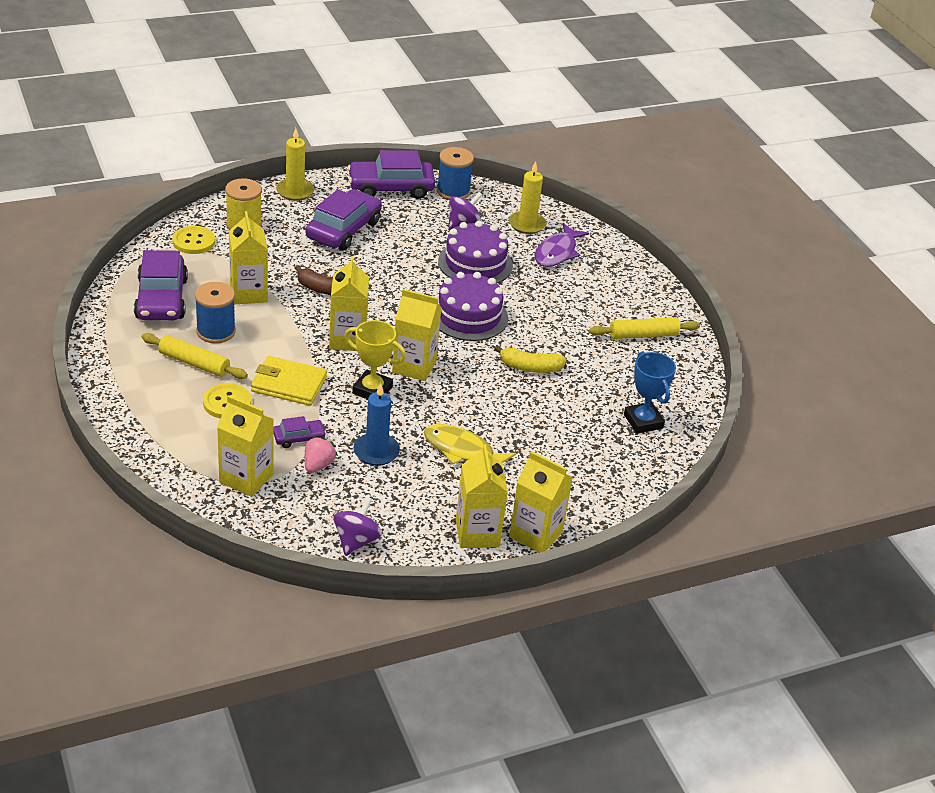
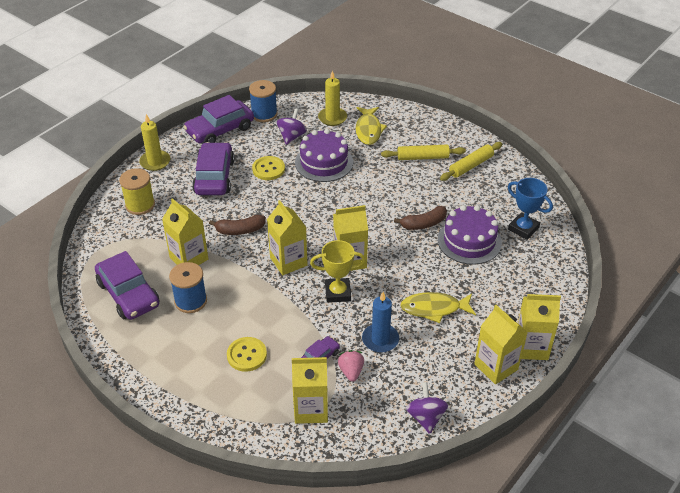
camera: 25 degrees left, 5 degrees up
yellow rolling pin [142,333,248,379] -> yellow rolling pin moved to [381,145,466,160]
yellow button [172,226,215,254] -> yellow button moved to [252,156,285,180]
yellow wallet [251,356,327,406] -> none
purple cake [438,272,508,341] -> purple cake moved to [438,205,502,265]
yellow banana [494,345,566,373] -> brown banana [394,206,447,230]
purple fish [534,223,589,267] -> yellow fish [356,107,387,145]

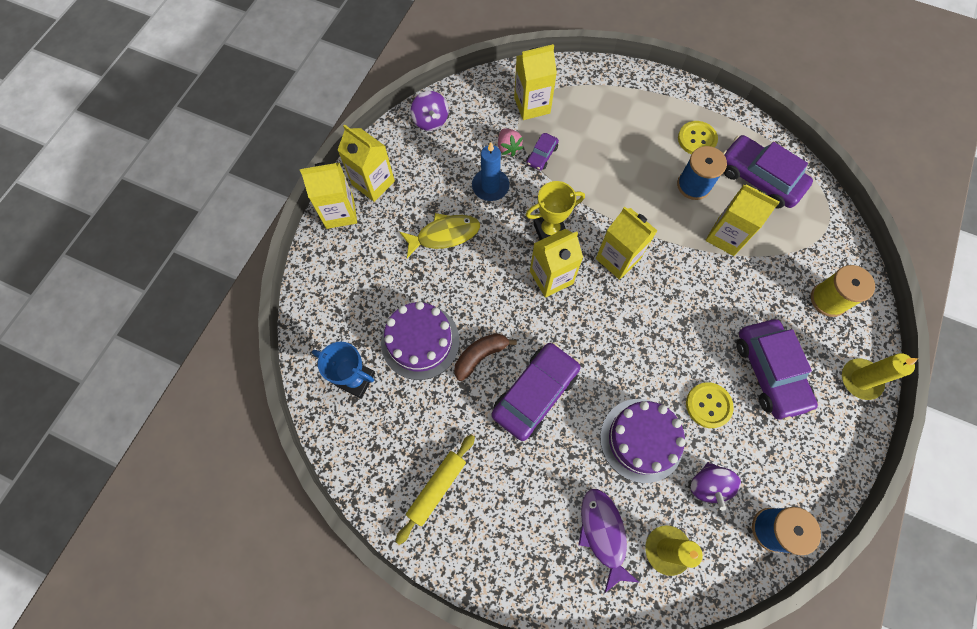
camera: 165 degrees right, 25 degrees up
purple car [183,95,254,143] -> purple car moved to [492,342,581,441]
brown banana [209,215,266,235] -> none
yellow button [227,337,267,372] -> yellow button moved to [678,121,718,154]
yellow fish [356,107,387,145] -> purple fish [578,489,640,593]
yellow rolling pin [381,145,466,160] -> none

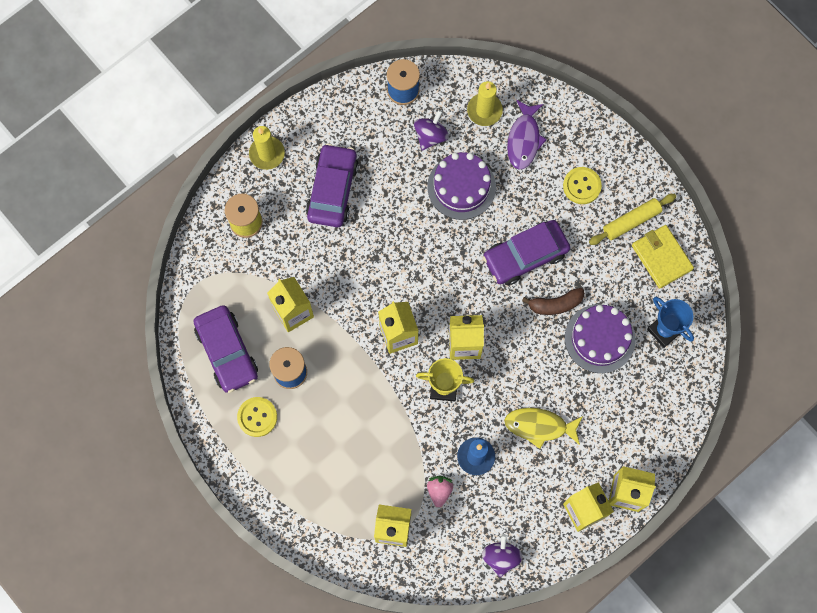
camera: 155 degrees left, 5 degrees up
purple car [527,133,559,171] -> none
yellow button [686,382,734,428] -> yellow button moved to [563,167,602,204]
none -> yellow wallet [632,225,694,289]

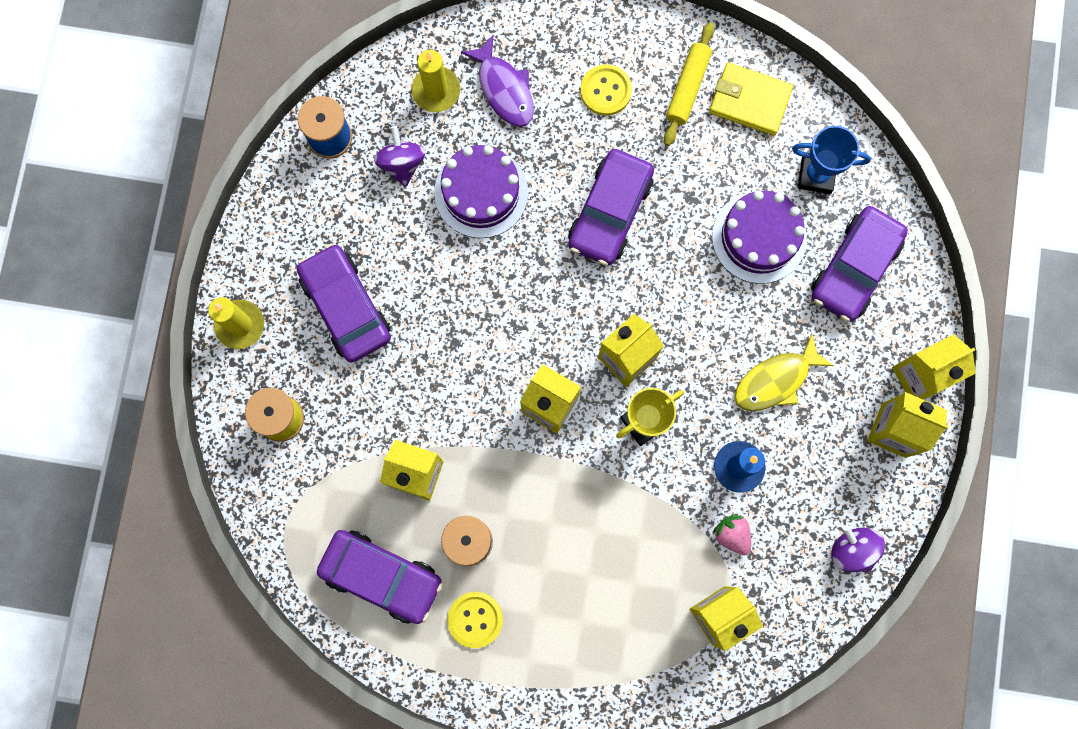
camera: 40 degrees left, 5 degrees up
brown banana [522,288,584,315] -> none
none -> purple car [811,206,908,322]

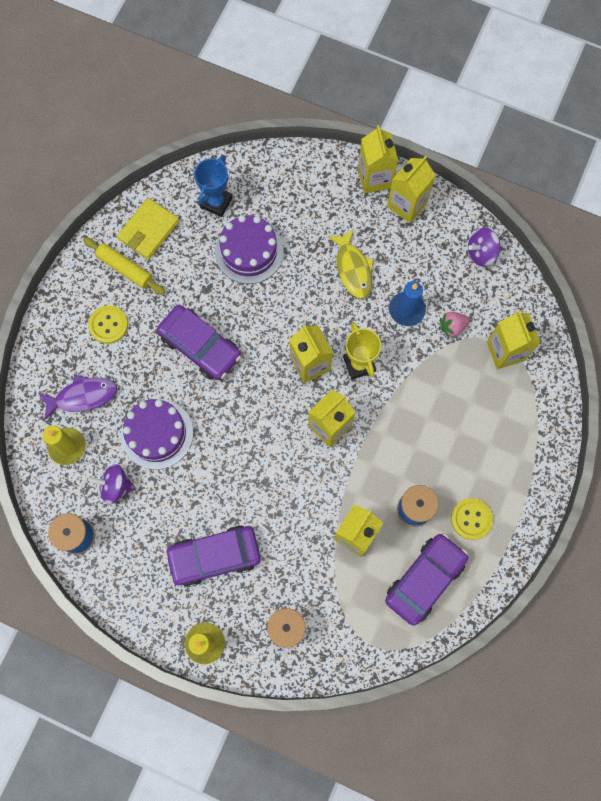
camera: 75 degrees left, 5 degrees down
purple car [811,206,908,322] -> none

